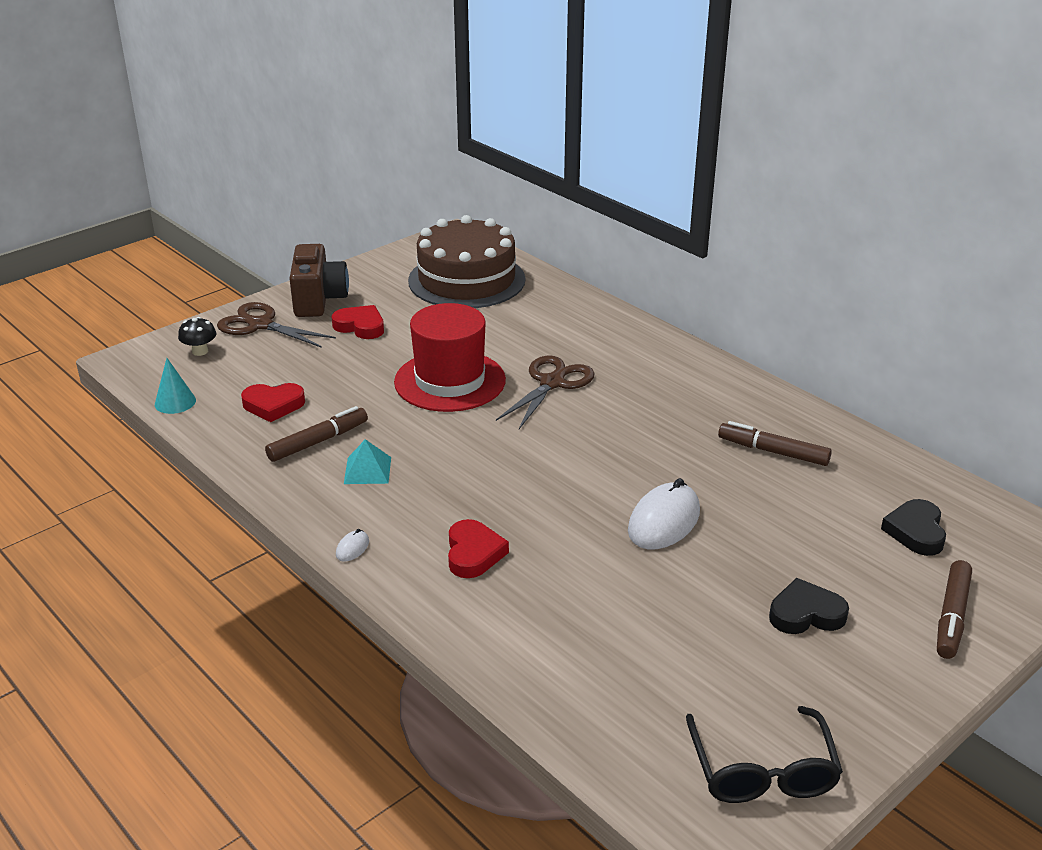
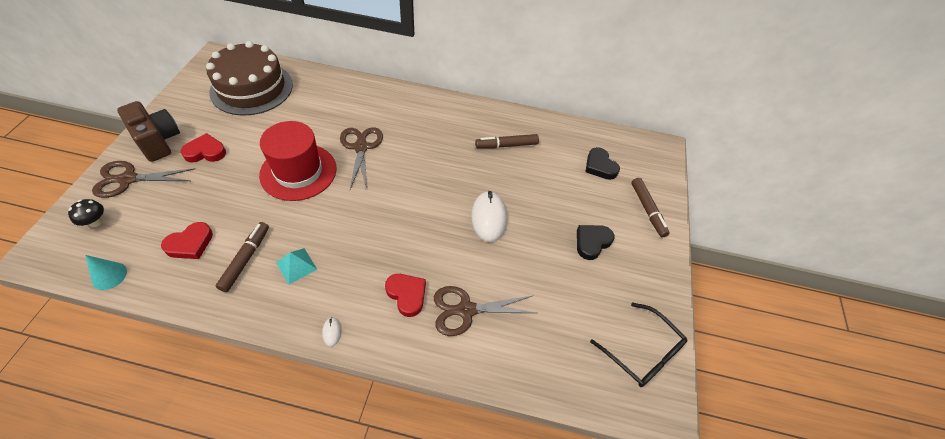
camera: 40 degrees left, 20 degrees up
none -> brown scissors [434,286,536,336]

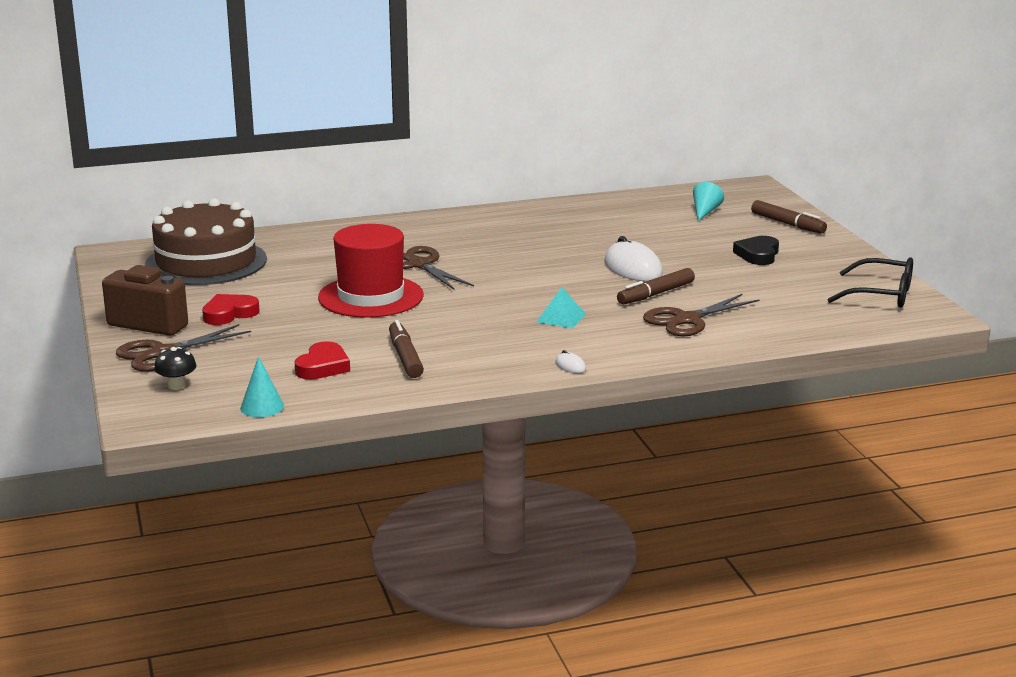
camera: 25 degrees left, 30 degrees down
turquoise pyramid [276,248,318,285] -> turquoise pyramid moved to [537,287,586,328]
red heart [385,274,426,317] -> none
brown marker [475,134,539,148] -> brown marker moved to [617,268,695,305]
black heart [586,147,620,180] -> turquoise cone [693,182,724,221]

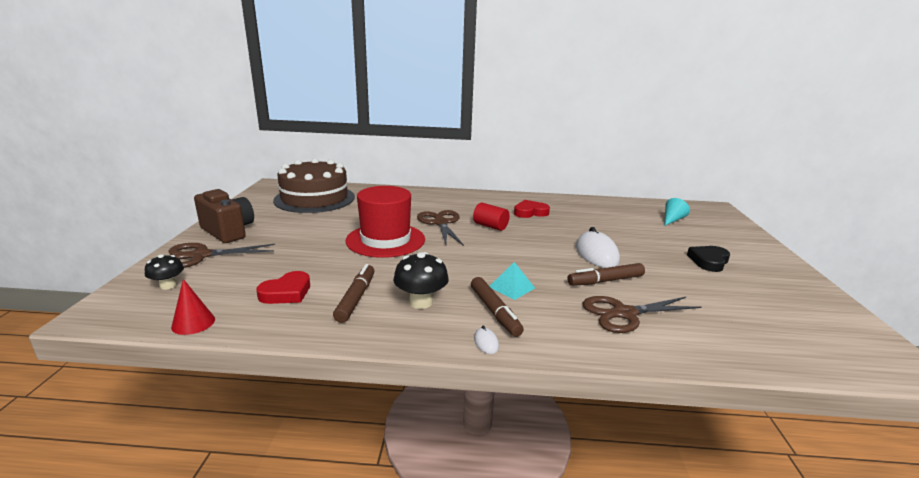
camera: 20 degrees right, 0 degrees up
red heart [202,294,259,325] -> red heart moved to [514,200,550,218]
turquoise cone [240,356,284,417] -> red cone [171,279,215,335]
brown marker [751,200,827,234] -> brown marker moved to [471,277,524,337]
black glasses [827,257,913,308] -> none
none -> black mushroom [393,252,449,309]
none -> red cylinder [473,203,510,231]

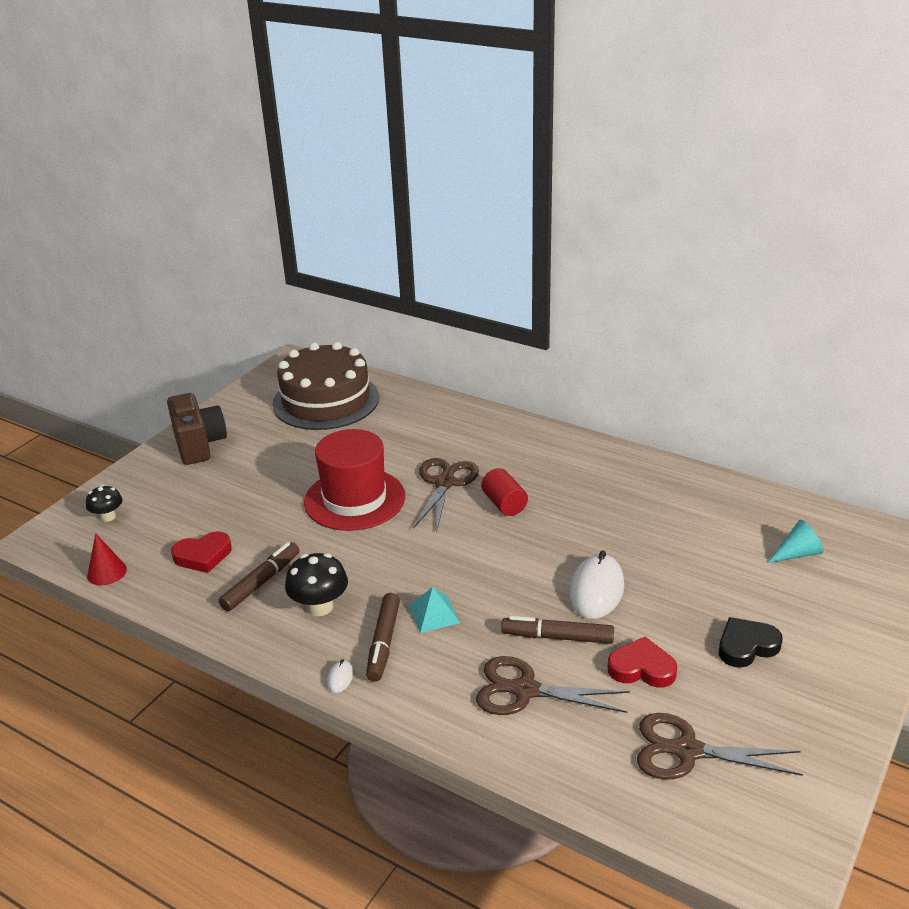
camera: 30 degrees right, 10 degrees up
brown scissors [168,243,275,268] -> brown scissors moved to [637,713,803,780]
red heart [514,200,550,218] -> red heart moved to [608,637,677,688]

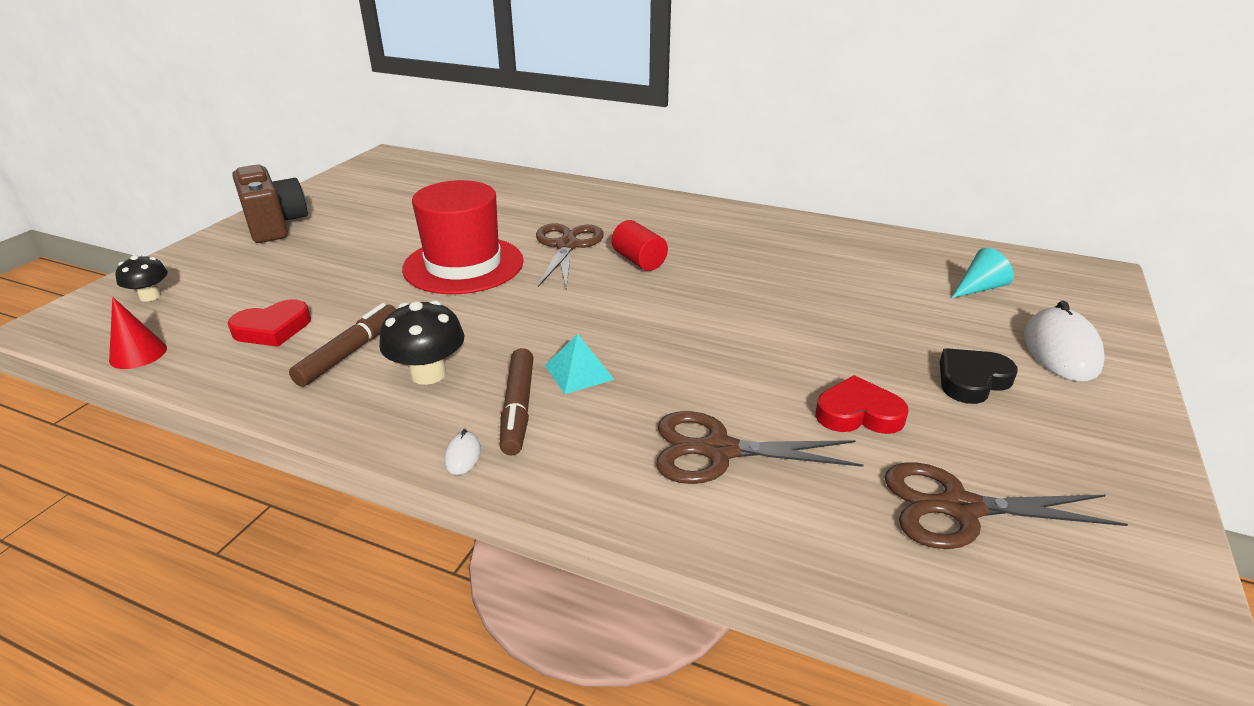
camera: 10 degrees left, 0 degrees up
brown cake [272,342,379,430] -> none
brown marker [501,616,614,644] -> none
white mouse [569,550,624,619] -> white mouse moved to [1024,301,1105,382]

